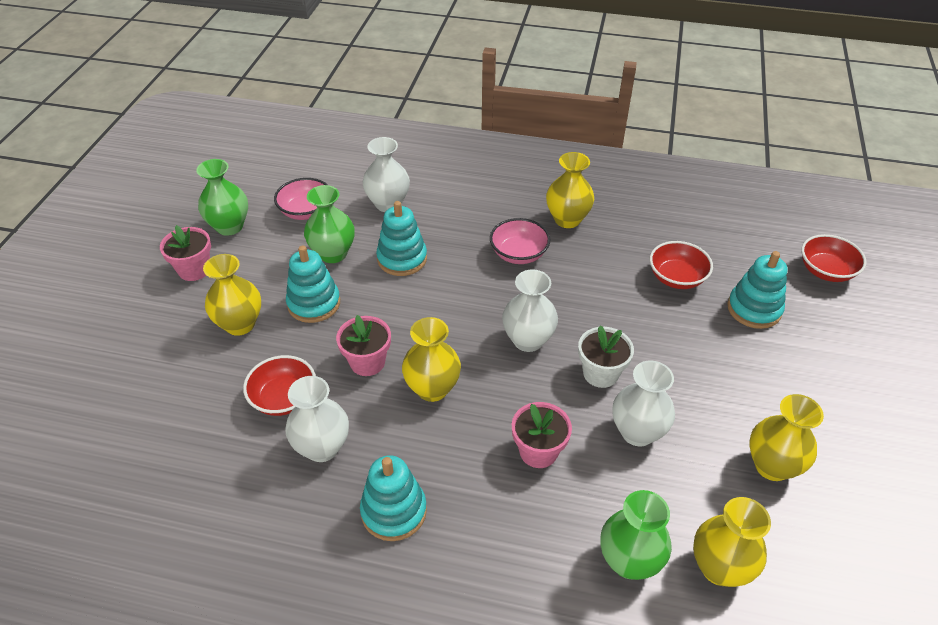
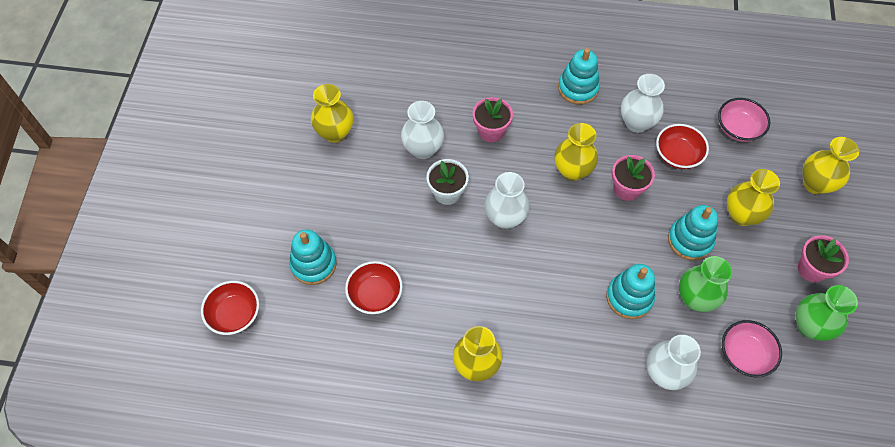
camera: 175 degrees right, 15 degrees up
pink bowl [490,218,550,264] -> pink bowl moved to [718,98,770,142]
green vase [601,490,672,580] -> none
yellow vase [693,497,771,587] -> yellow vase moved to [803,137,859,195]

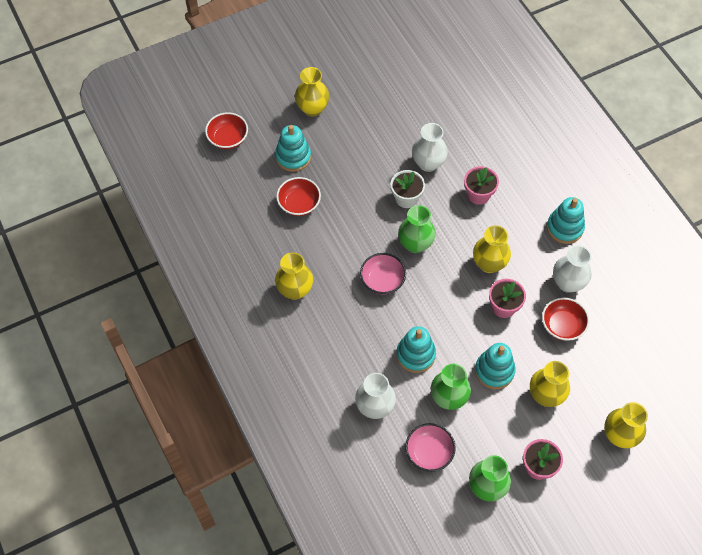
camera: 55 degrees right, 0 degrees up
yellow vase [311,84,353,143] -> yellow vase moved to [295,67,329,117]
white vase [484,172,530,229] -> green vase [398,205,436,253]
pink bowl [718,98,770,142] -> pink bowl moved to [360,253,406,294]

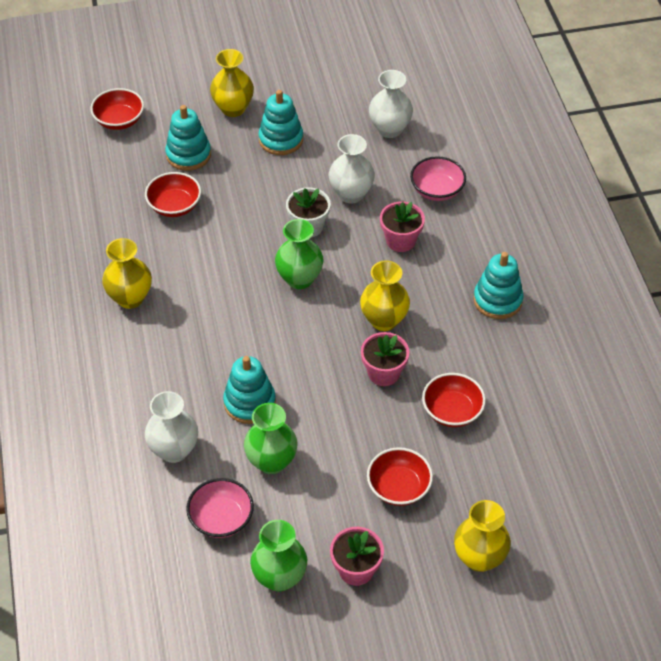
camera: 15 degrees right, 10 degrees down
pink bowl [360,253,406,294] -> pink bowl moved to [410,156,466,201]
turquoise stacking toy [475,343,515,389] -> turquoise stacking toy moved to [258,90,303,155]
yellow vase [530,361,570,407] -> red bowl [367,447,433,506]
white vase [553,245,592,293] -> white vase moved to [369,70,413,138]

